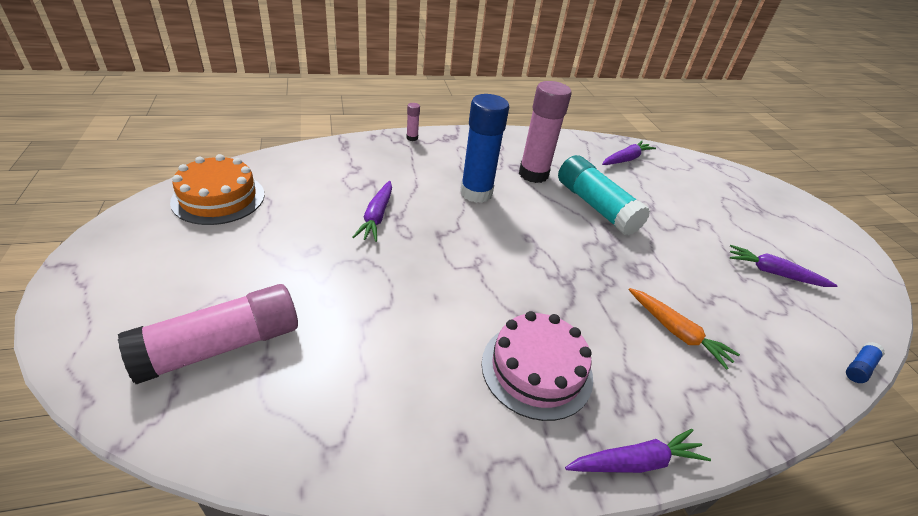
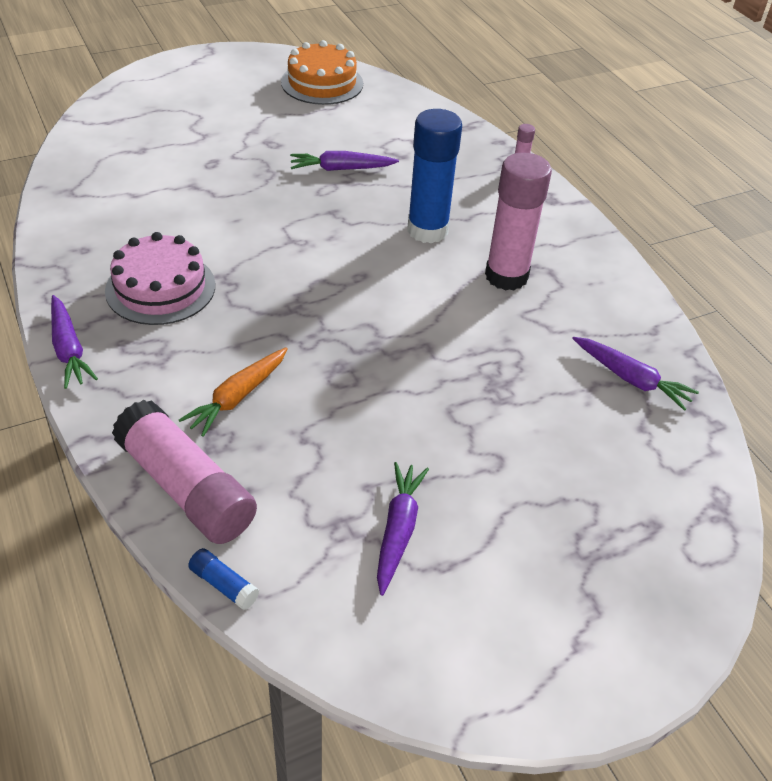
camera: 80 degrees right, 5 degrees up
pink glue stick [118,284,298,384] -> pink glue stick moved to [112,400,257,544]
turquoise glue stick [558,155,650,236] -> none

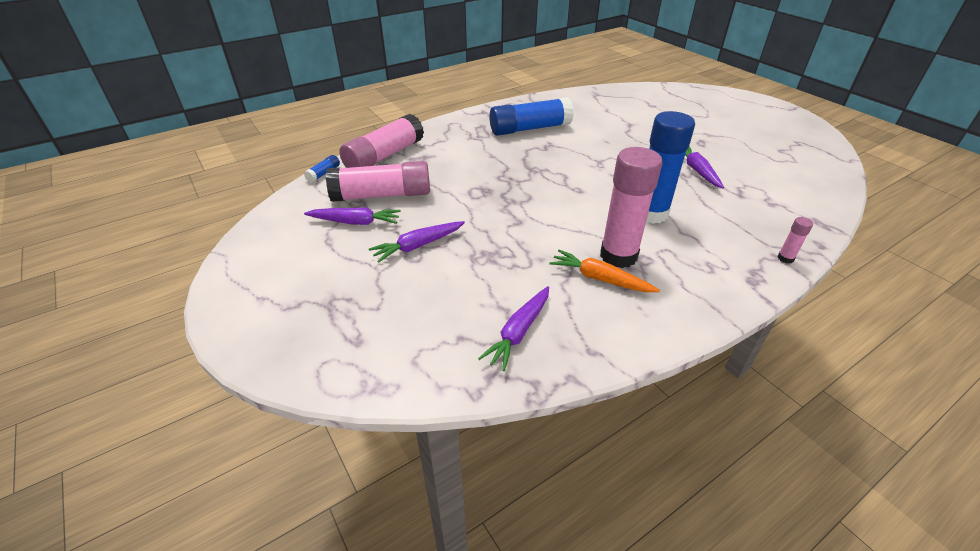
camera: 85 degrees right, 5 degrees down
purple carrot [51,295,98,389] -> purple carrot moved to [369,221,465,263]
pink cake [105,232,215,325] -> blue glue stick [489,97,574,136]
orange carrot [179,347,288,437] -> orange carrot moved to [550,250,660,292]
orange cake [281,40,363,105] -> none
none -> pink glue stick [326,161,430,202]

